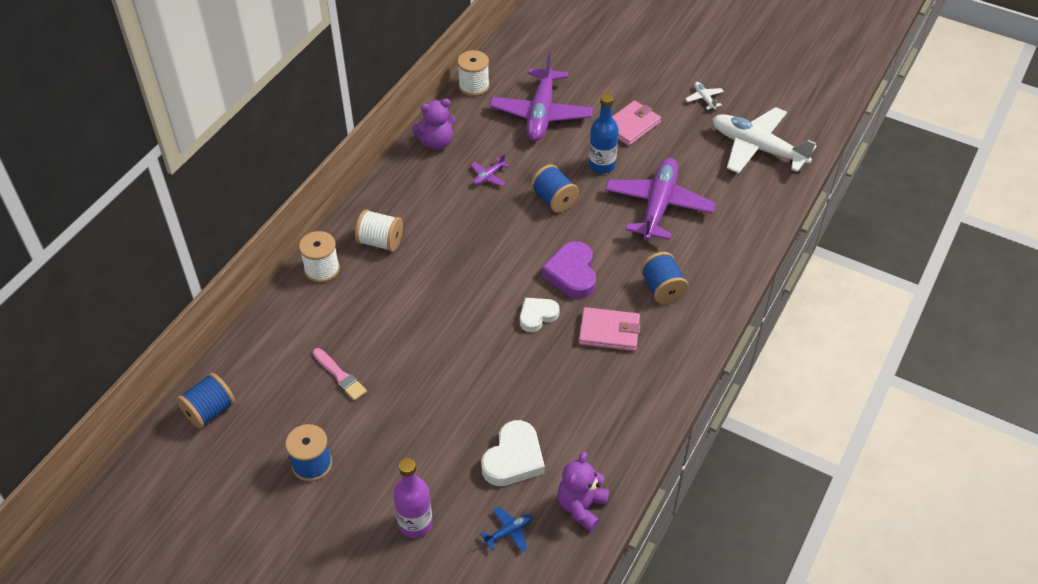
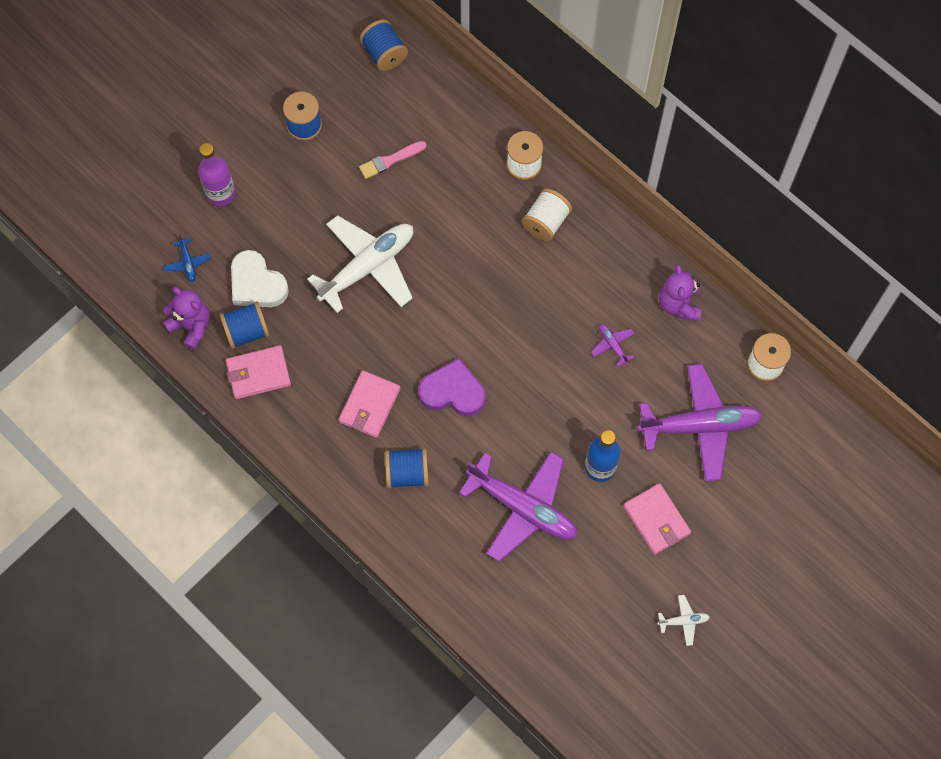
camera: 105 degrees right, 20 degrees up
purple plane [490,51,593,141] -> purple plane turned 150 degrees clockwise [637,364,763,482]
white heart [520,298,560,332] -> none
blue spool [531,165,579,213] -> blue spool moved to [220,301,270,349]
white plane [713,107,816,174] -> white plane moved to [307,215,413,313]
none -> pink wallet [226,345,291,399]

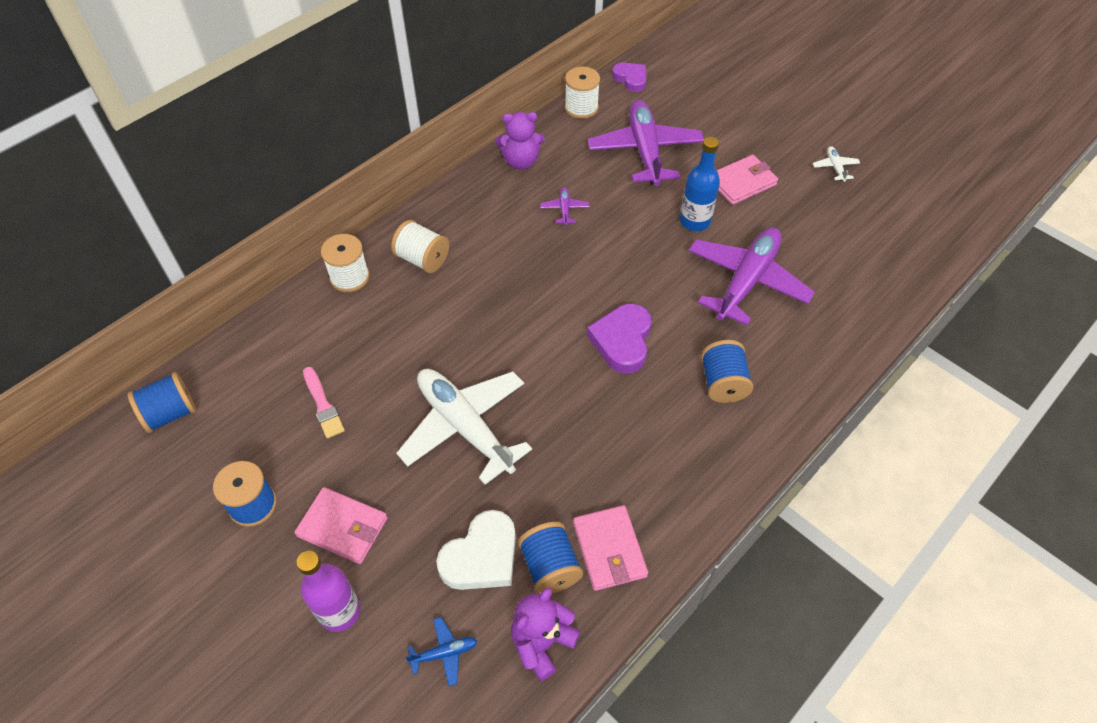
camera: 90 degrees left, 15 degrees down
pink wallet [339,371,401,438] -> pink wallet moved to [295,487,388,564]
purple plane [591,324,635,367] -> purple plane turned 120 degrees clockwise [540,187,589,225]
none -> purple heart [612,62,646,92]

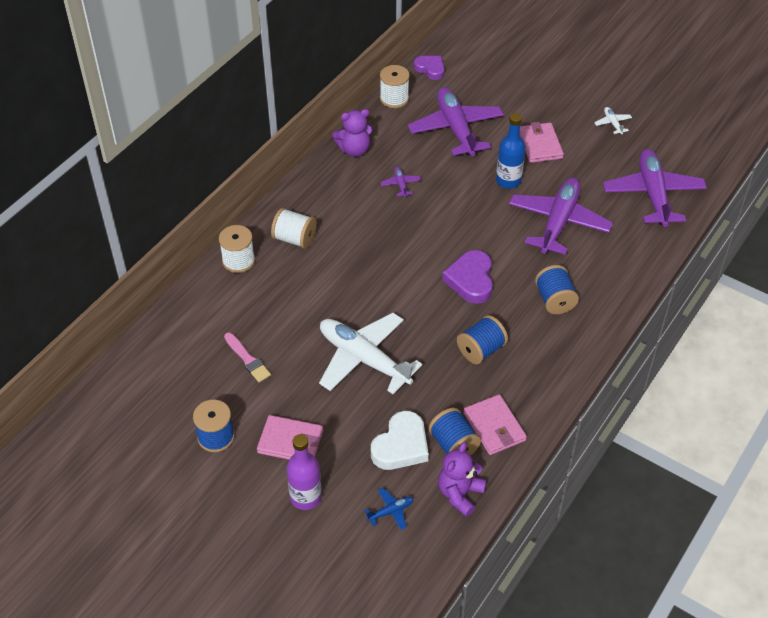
camera: 10 degrees left, 5 degrees down
blue spool [128,372,196,433] -> blue spool moved to [457,315,508,364]
pink wallet [717,155,778,205] -> pink wallet turned 60 degrees counterclockwise [520,122,564,163]
none -> purple plane [603,149,707,227]

